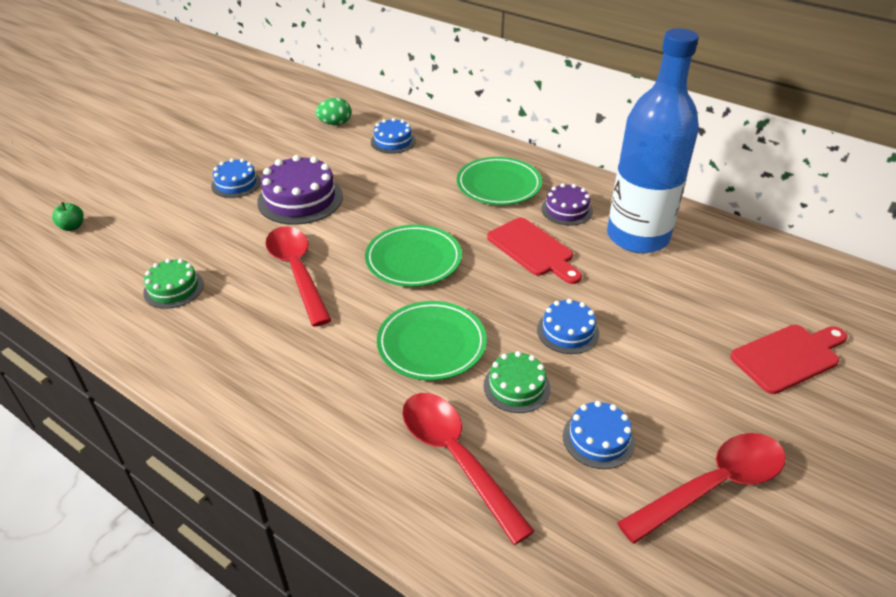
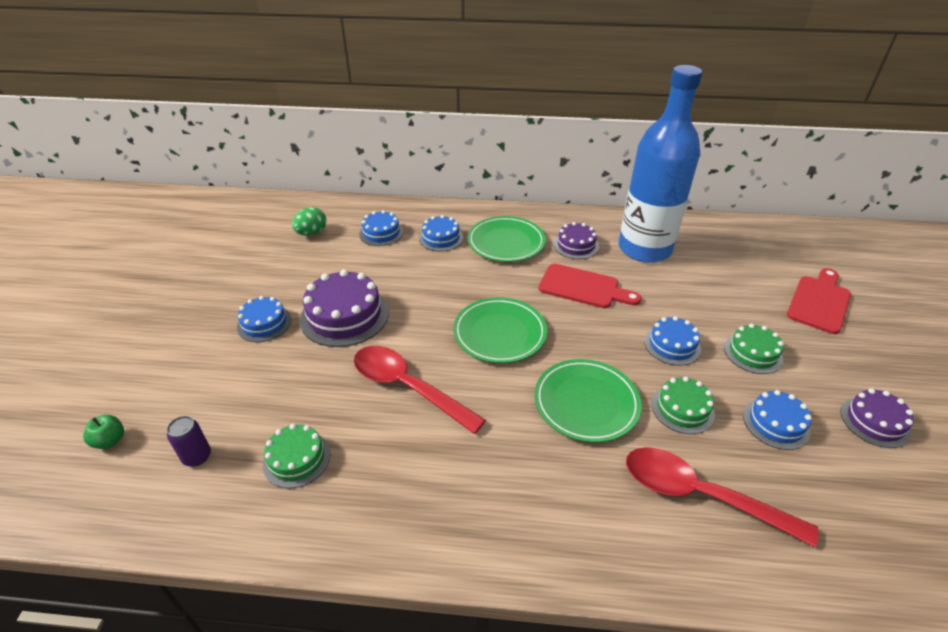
camera: 30 degrees left, 0 degrees up
red spoon [617,433,786,544] -> purple cake [841,388,914,448]
none -> purple can [167,416,211,467]
none -> blue cake [419,215,463,252]
none -> green cake [724,324,784,374]

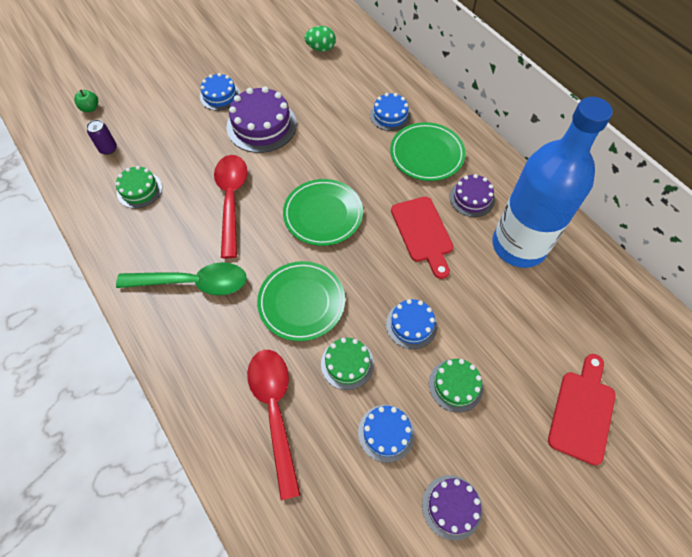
camera: 50 degrees right, 20 degrees up
blue cake [359,210,404,246] -> none
red cutting board [787,268,851,334] -> red cutting board turned 60 degrees counterclockwise [548,354,616,465]
none -> green spoon [116,262,247,295]

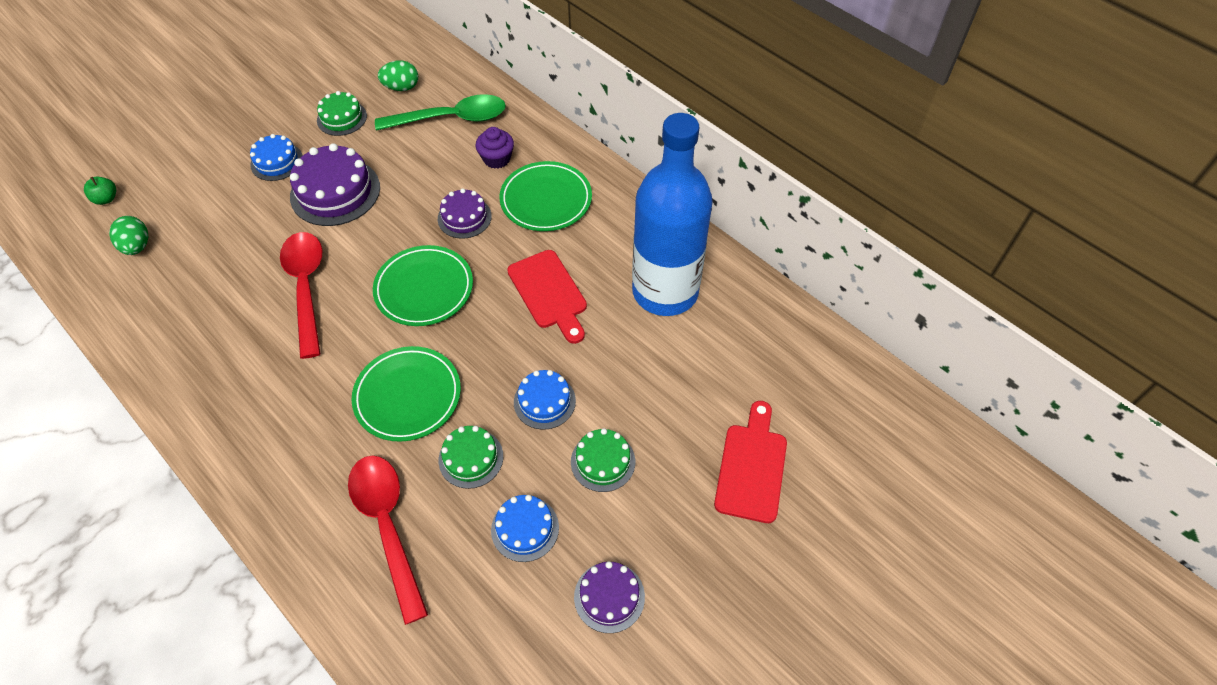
camera: 10 degrees left, 5 degrees down
purple can [86,120,117,155] -> green egg [109,216,149,255]
green cake [116,166,162,208] -> green cake moved to [317,91,367,136]
green spoon [116,262,247,295] -> green spoon moved to [375,94,506,131]
blue cake [370,93,411,131] -> purple cupcake [476,127,514,169]
purple cake [450,174,495,217] -> purple cake moved to [438,189,492,239]

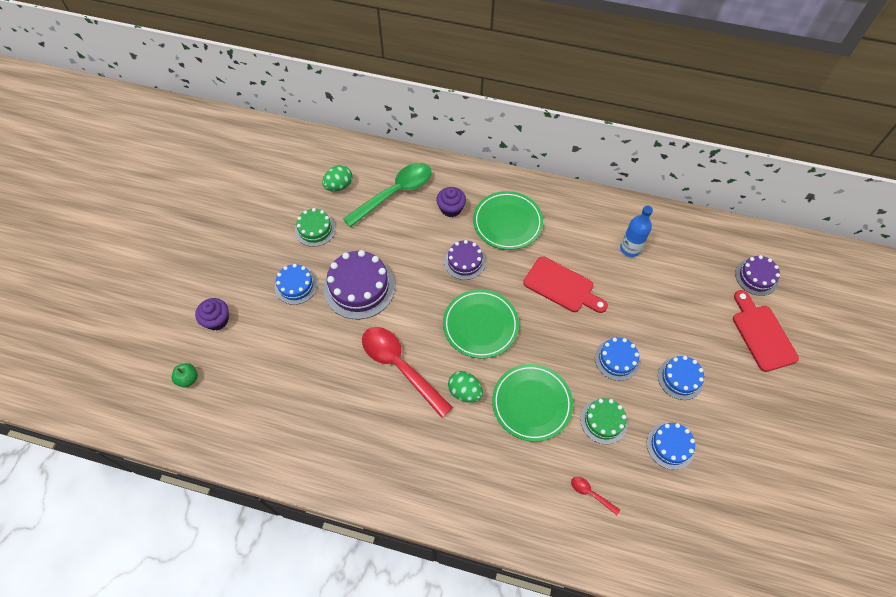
camera: 30 degrees left, 5 degrees up
green egg [109,216,149,255] -> green egg moved to [448,371,483,403]
red spoon [348,455,428,625] -> red spoon [571,477,620,515], size x0.42
green cake [571,428,635,492] -> blue cake [658,356,704,400]
purple cake [574,561,645,633] -> purple cake moved to [735,255,780,296]
blue bottle [632,113,713,316] -> blue bottle [620,206,653,257], size x0.43
none -> purple cupcake [195,298,229,331]

